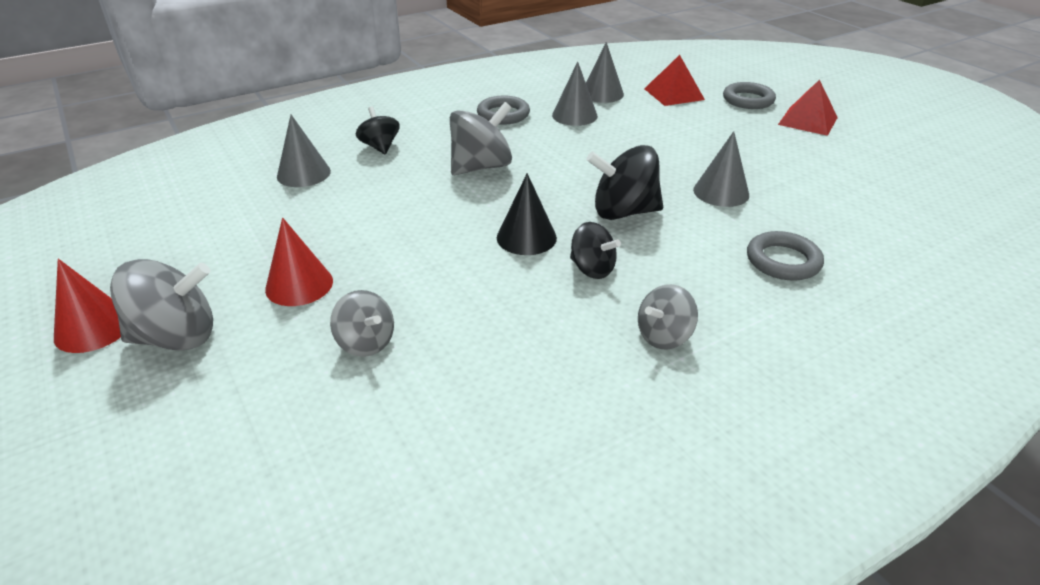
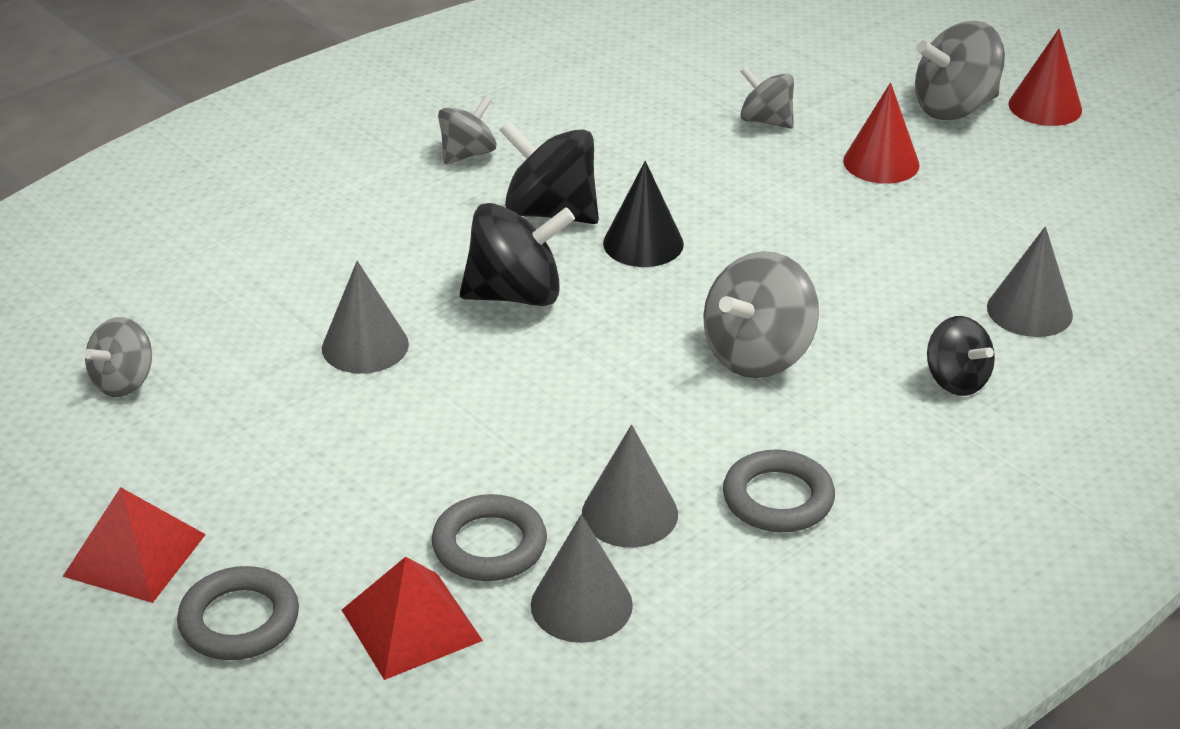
camera: 170 degrees right, 0 degrees up
black spinning top [570,222,621,279] -> black spinning top [499,121,599,224], size x1.61
grey ring [747,231,824,281] -> grey ring moved to [432,494,547,581]
none -> grey spinning top [84,317,152,397]

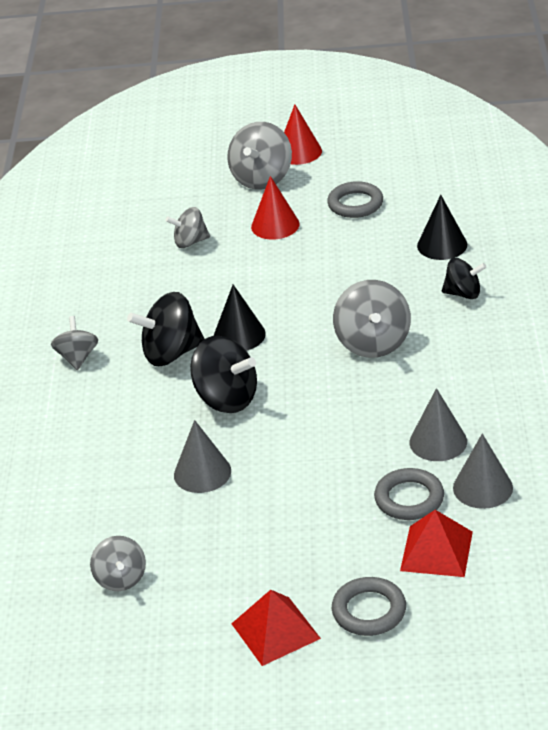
camera: 45 degrees left, 0 degrees up
black spinning top [460,203,575,306] -> black spinning top turned 90 degrees clockwise [190,336,257,413]
grey ring [723,449,835,532] -> grey ring moved to [327,181,383,218]
grey cone [987,226,1073,337] -> black cone [417,195,467,260]

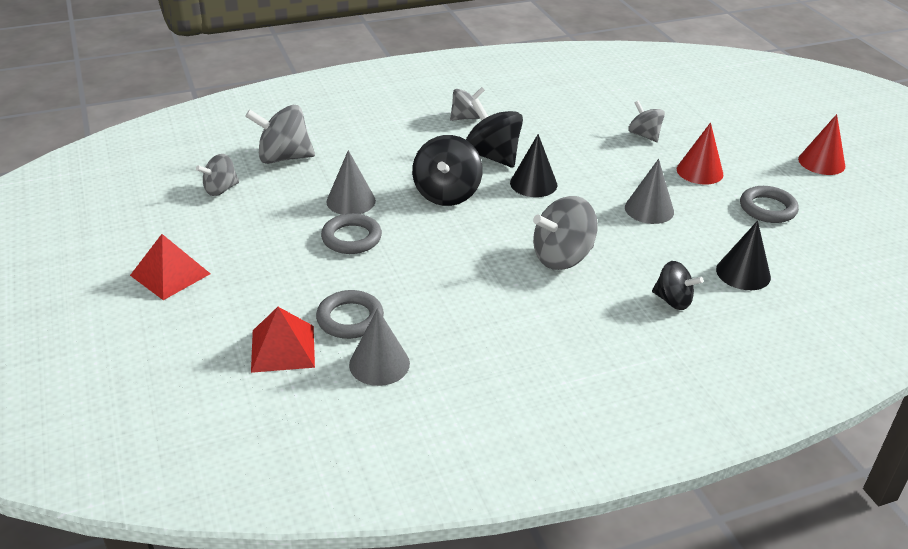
camera: 65 degrees right, 0 degrees up
grey spinning top [227,122,292,190] -> grey spinning top moved to [245,105,315,164]
grey ring [332,577,406,636] -> grey ring moved to [321,213,382,254]
grey cone [409,388,467,461] -> grey cone moved to [625,159,674,224]
black spinning top [442,258,487,299] -> black spinning top turned 45 degrees counterclockwise [652,261,704,310]

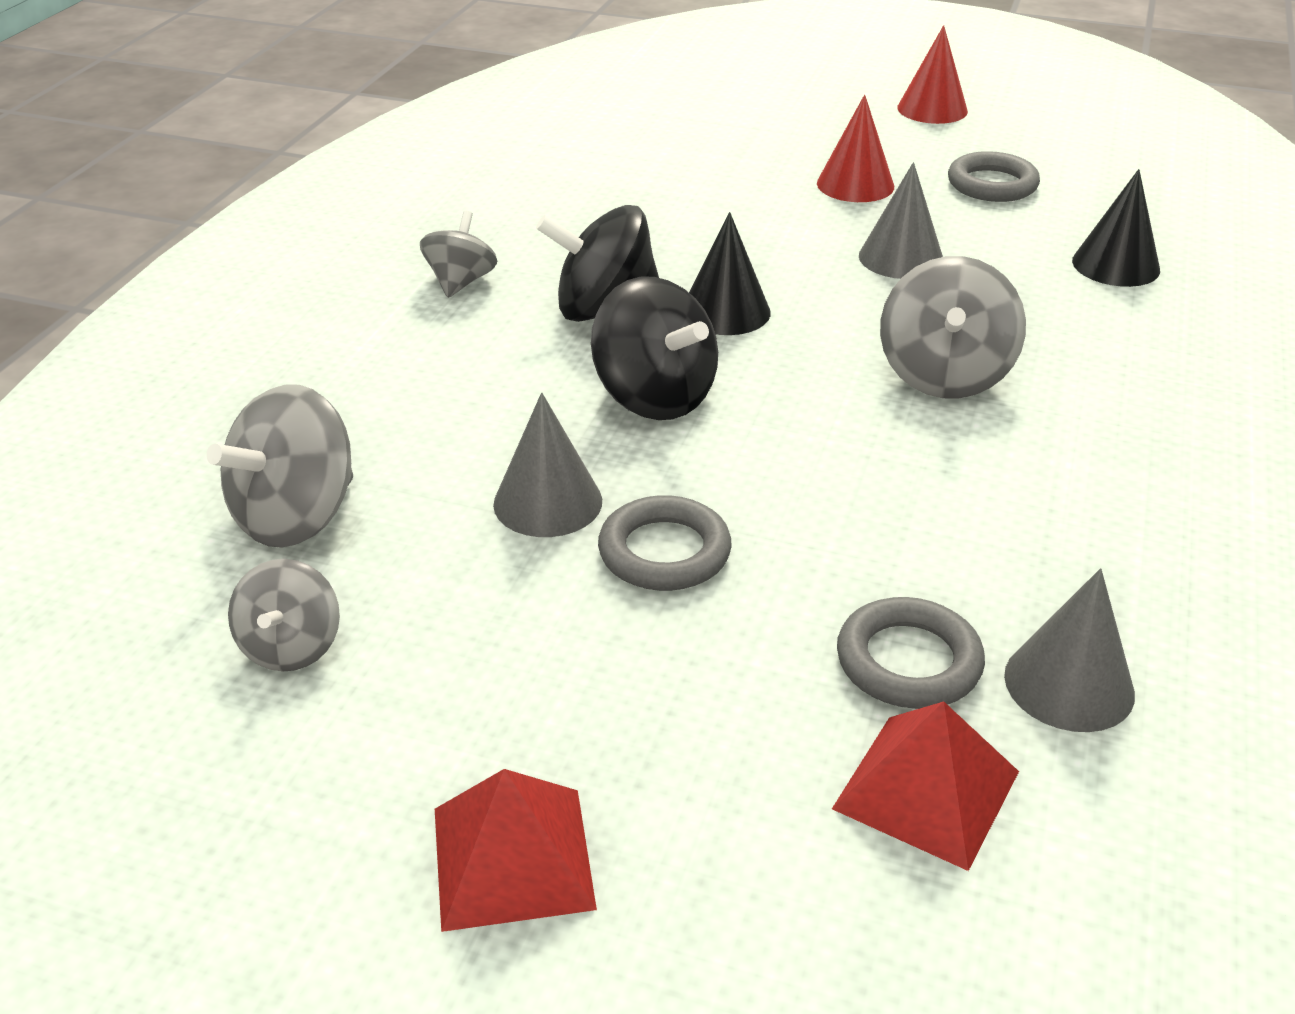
camera: 50 degrees left, 0 degrees up
grey spinning top [628,100,665,142] -> none
black spinning top [652,261,704,310] -> none

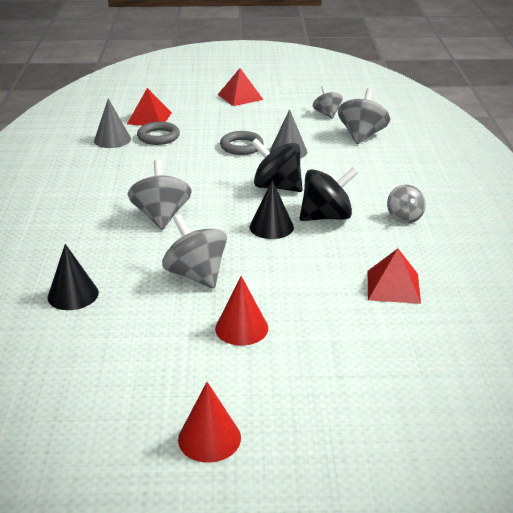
camera: 160 degrees right, 5 degrees down
grey cone [859,162,943,279] -> grey spinning top [162,214,227,289]
grey ring [948,151,1040,202] -> none
none -> red pyramid [368,249,421,304]

